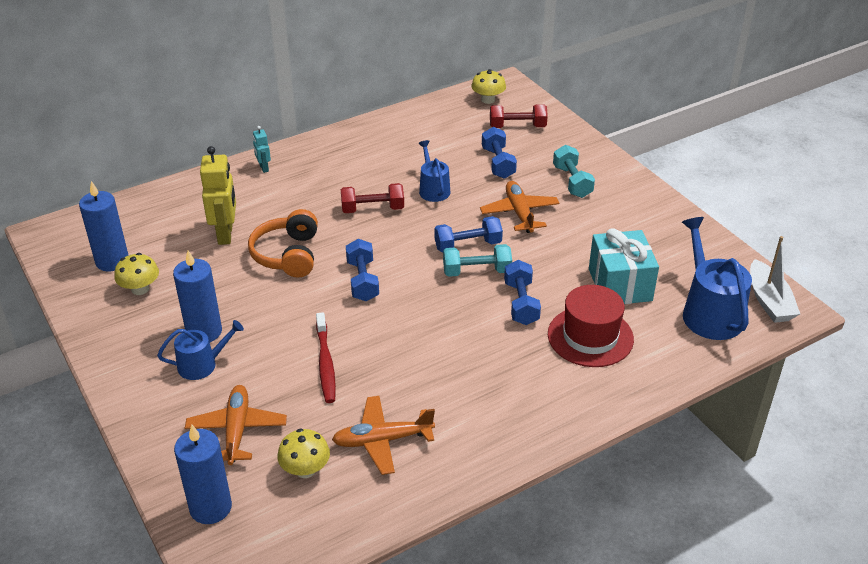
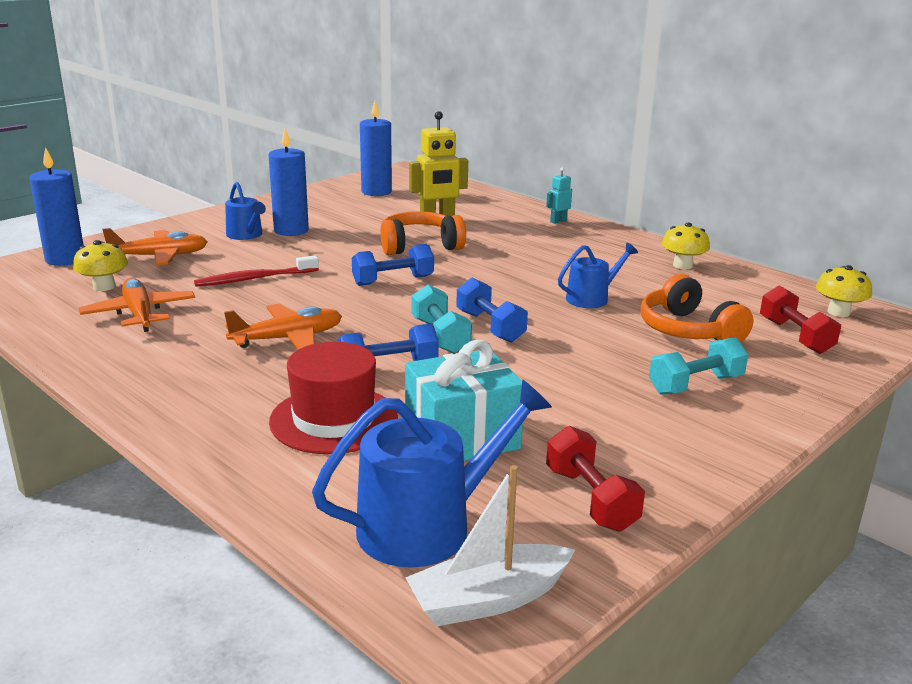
camera: 75 degrees right, 15 degrees down
yellow mushroom [114,253,159,295] -> yellow mushroom moved to [662,223,710,269]
red dumbbell [341,183,404,213] -> red dumbbell moved to [546,426,645,532]
orange plane [480,181,560,233] -> orange plane moved to [224,304,342,350]
blue dumbbell [482,127,517,179] -> orange headphones [641,274,754,343]

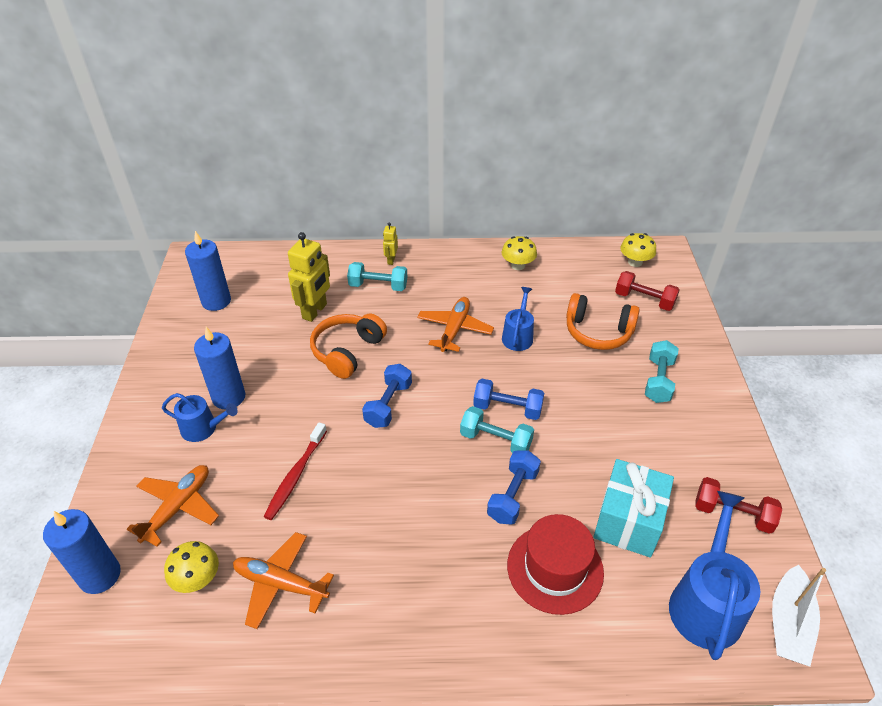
camera: 45 degrees left, 20 degrees up
orange plane [224,304,342,350] -> orange plane moved to [417,297,494,352]
turquoise robot [546,167,572,224] -> yellow robot [383,222,398,265]
none -> turquoise dumbbell [347,262,407,291]

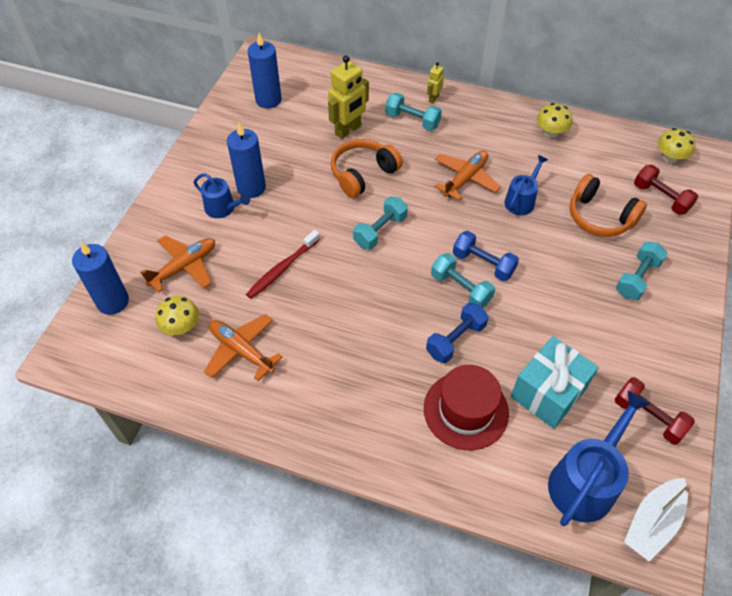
camera: 20 degrees right, 10 degrees up
blue dumbbell [362,364,412,428] -> turquoise dumbbell [353,196,408,249]

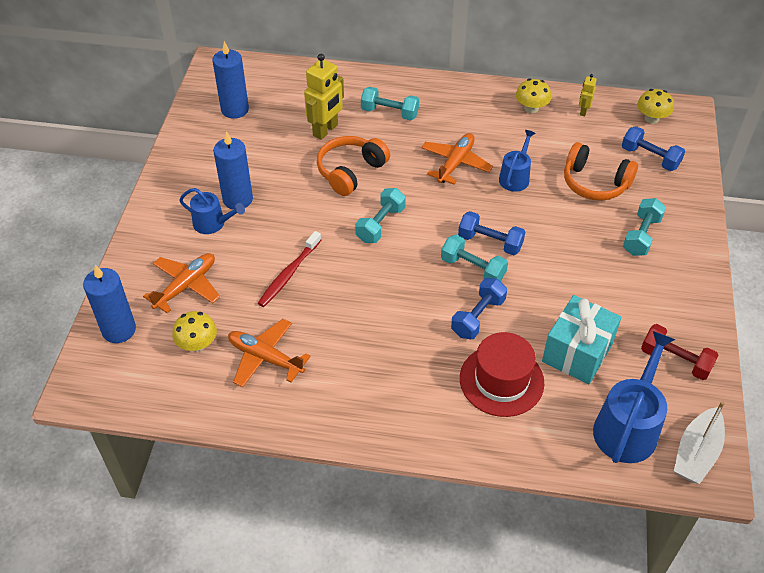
camera: 10 degrees left, 5 degrees down
yellow robot [427,62,444,103] -> yellow robot moved to [579,74,597,116]
red dumbbell [634,165,698,215] -> blue dumbbell [622,126,685,171]

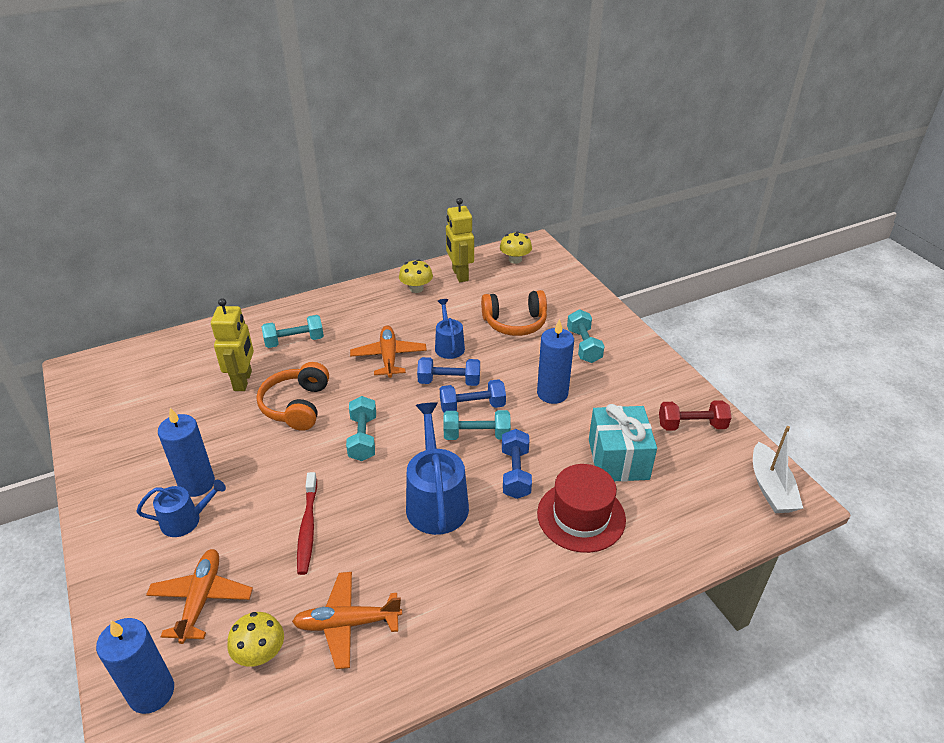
camera: 35 degrees left, 10 degrees down
blue candle [213,41,249,119] -> blue candle moved to [537,319,574,404]
yellow robot [579,74,597,116] -> yellow robot [446,198,474,282], size x1.95
blue watering can [593,331,676,463] -> blue watering can moved to [406,402,469,535]
blue dumbbell [622,126,685,171] -> blue dumbbell moved to [417,357,480,386]

